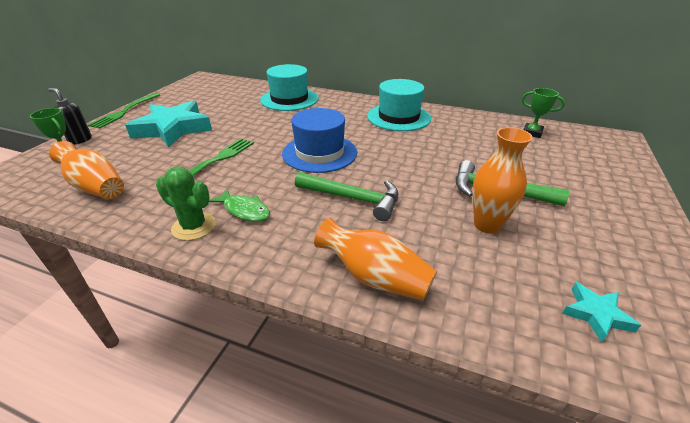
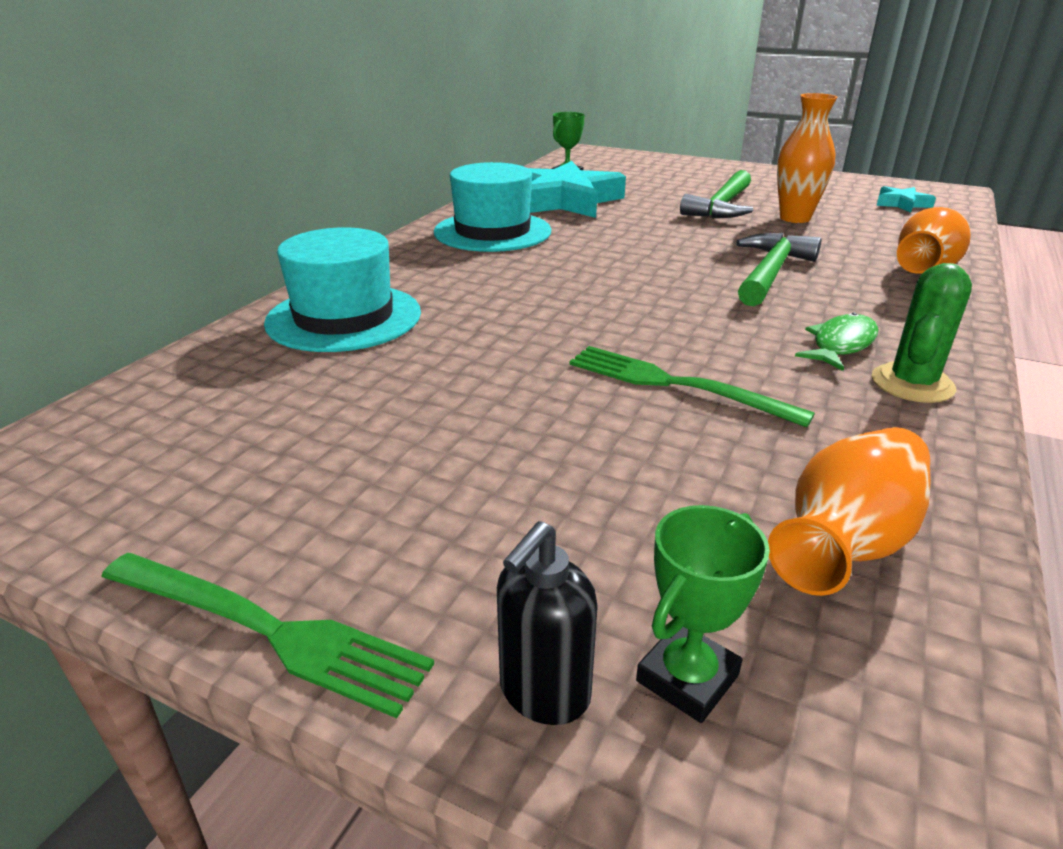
camera: 85 degrees left, 5 degrees down
turquoise star [125,100,212,148] -> turquoise star moved to [528,161,626,218]
blue hat [282,108,357,173] -> none

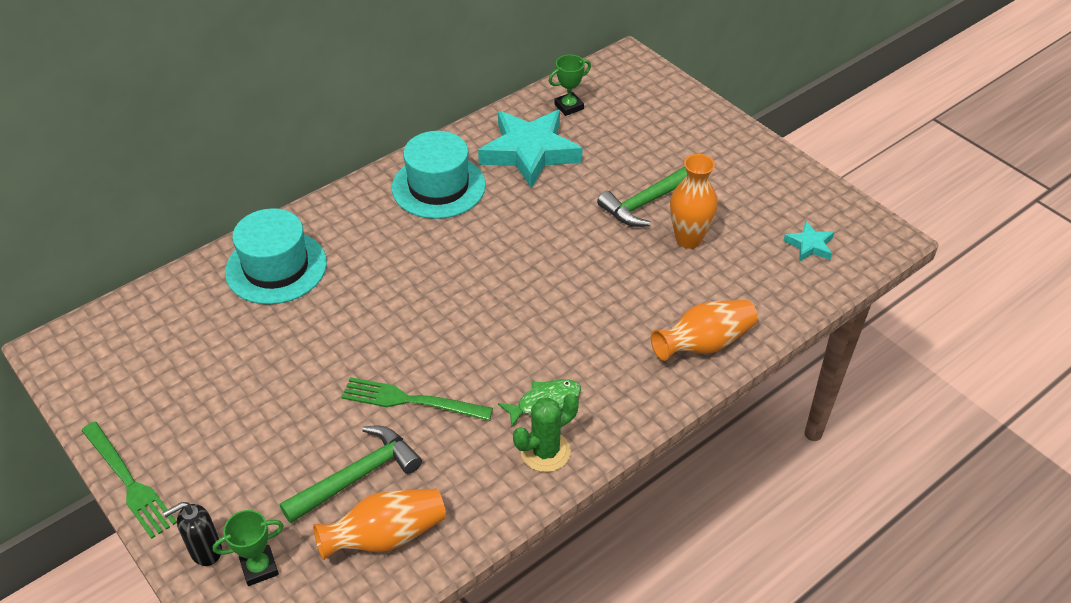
camera: 25 degrees right, 15 degrees up
green fork [569,346,815,428] -> green fork turned 45 degrees counterclockwise [342,377,493,421]
green hammer [736,233,822,306] -> green hammer moved to [280,426,422,523]

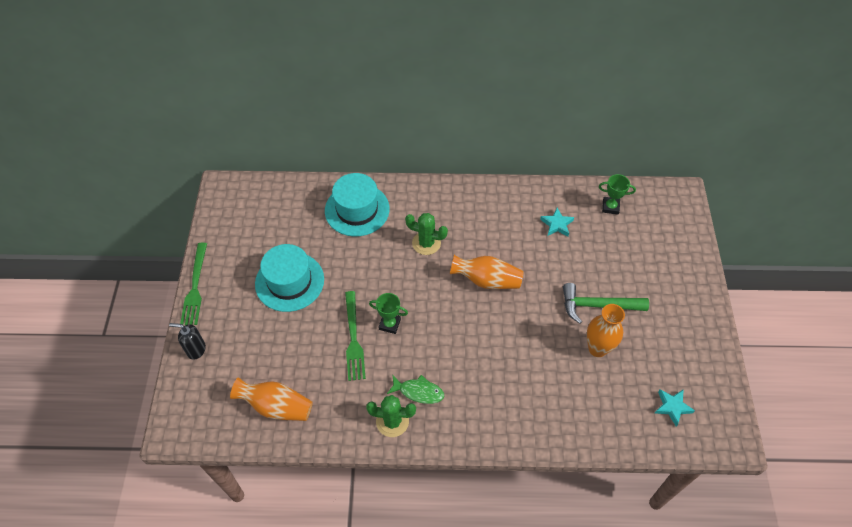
camera: 40 degrees right, 10 degrees up
green trophy [213,510,284,586] -> green trophy moved to [369,293,408,334]
green hammer [280,426,422,523] -> none
green fork [342,377,493,421] -> green fork turned 150 degrees counterclockwise [345,291,366,381]
turquoise hat [392,131,486,219] -> turquoise hat moved to [255,244,324,312]
turquoise star [478,110,583,189] -> turquoise star [540,208,574,236], size x0.45
orange vase [651,300,758,361] -> orange vase moved to [450,255,524,289]
none -> green cactus [405,213,448,255]

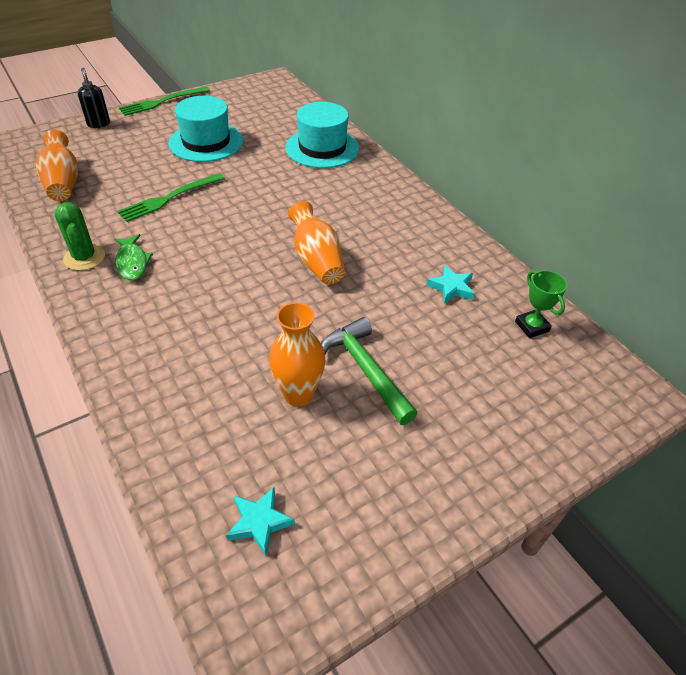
camera: 55 degrees right, 10 degrees down
green trophy [369,293,408,334] -> none
green cactus [405,213,448,255] -> none

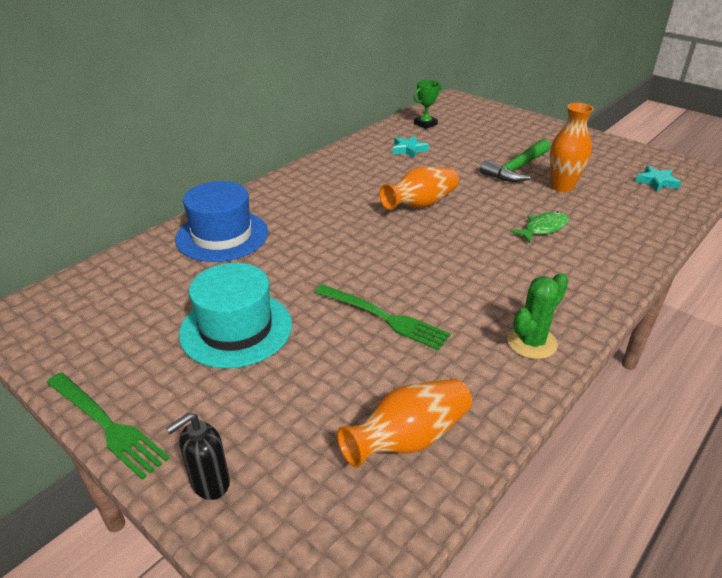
camera: 105 degrees left, 10 degrees down
green fish [114,234,153,280] -> green fish moved to [510,211,569,243]
turquoise hat [286,102,359,168] -> blue hat [175,181,268,262]

